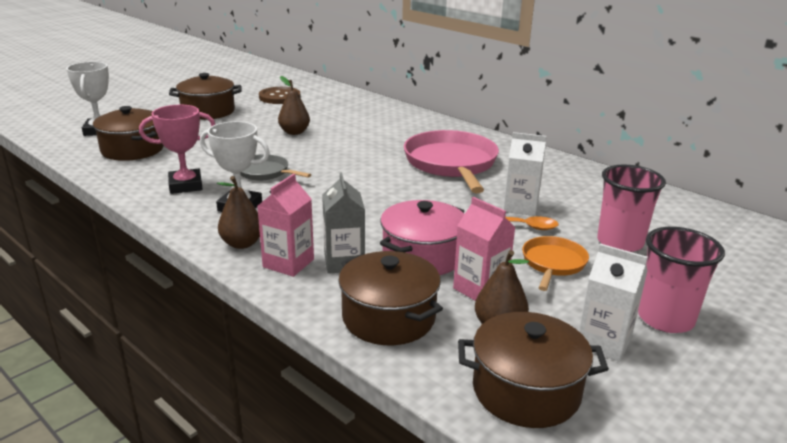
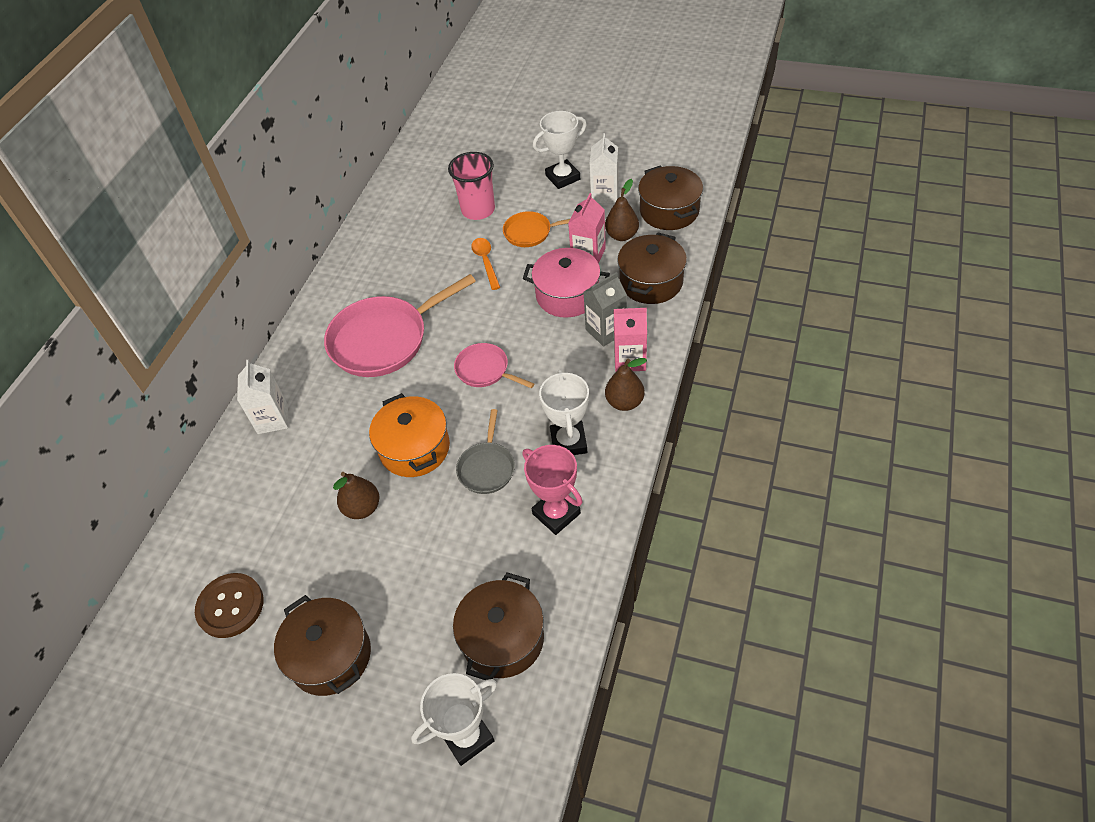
camera: 110 degrees left, 25 degrees up
white carton [503,132,547,216] -> white carton moved to [237,360,288,434]
pink cup [638,227,725,333] -> white trophy [533,111,587,189]
none -> orange pot [369,393,450,477]
none -> pink pan [454,343,534,388]

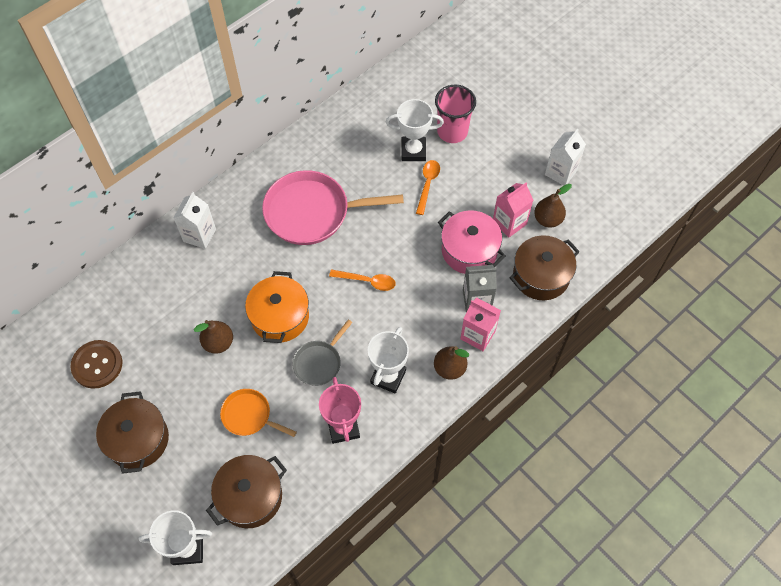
camera: 25 degrees right, 10 degrees up
pink pan [454,343,534,388] -> orange spoon [329,269,396,291]
orange pan [503,211,570,247] -> orange pan moved to [220,389,297,437]
white trophy [533,111,587,189] -> white trophy moved to [386,99,444,161]
brown pot [638,166,703,230] -> none

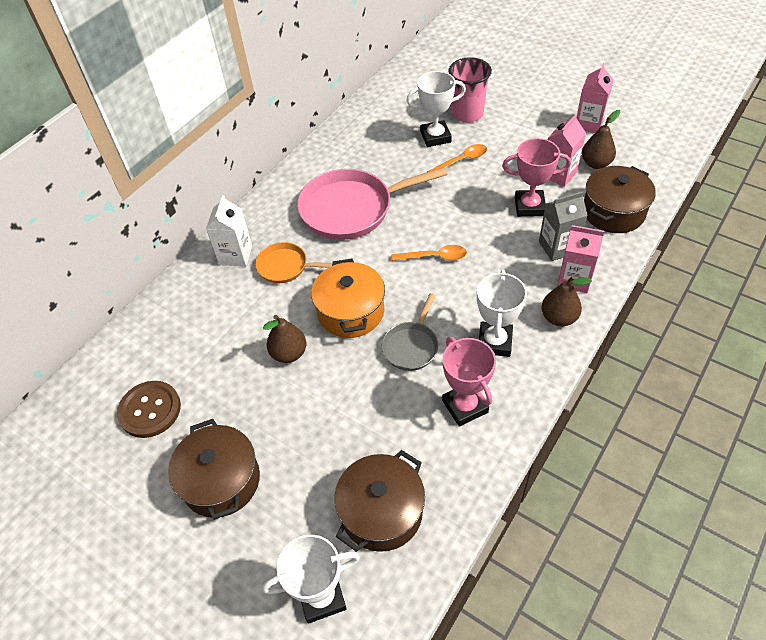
camera: 10 degrees left, 10 degrees down
orange pan [220,389,297,437] -> orange pan moved to [255,242,332,283]
orange spoon [416,160,440,215] -> orange spoon turned 60 degrees clockwise [427,144,487,172]
pink pot [438,210,506,274] -> pink trophy [502,138,571,217]
white carton [545,129,586,186] -> pink carton [576,63,614,133]

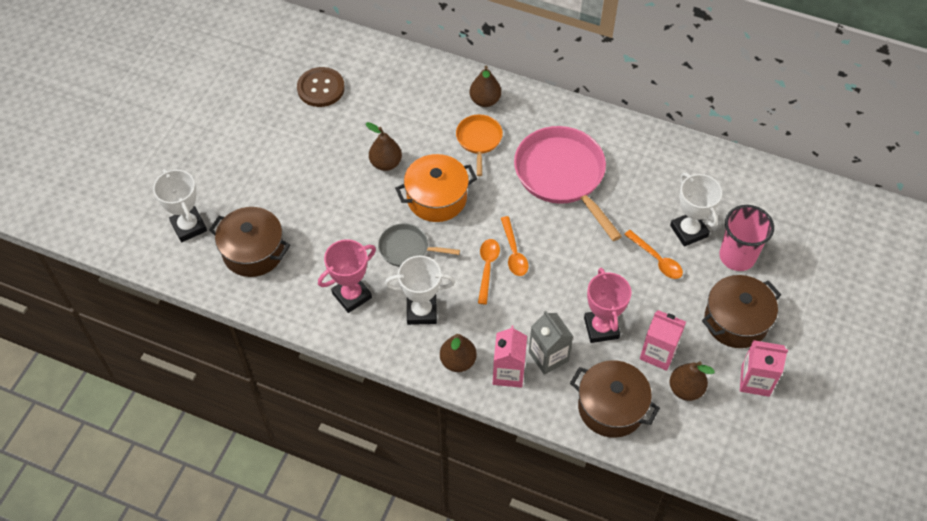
camera: 75 degrees right, 5 degrees up
brown pot [168,419,260,520] -> brown pot moved to [702,275,781,348]
white carton [206,195,252,266] -> brown pear [470,66,501,107]
none -> orange spoon [478,239,500,304]

